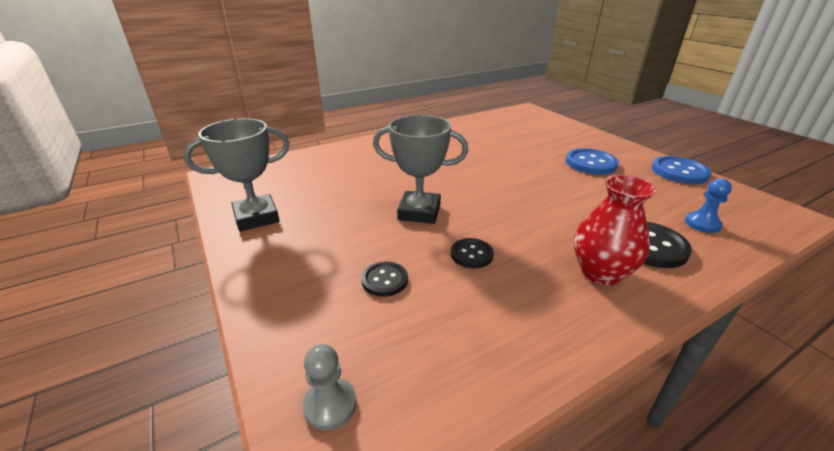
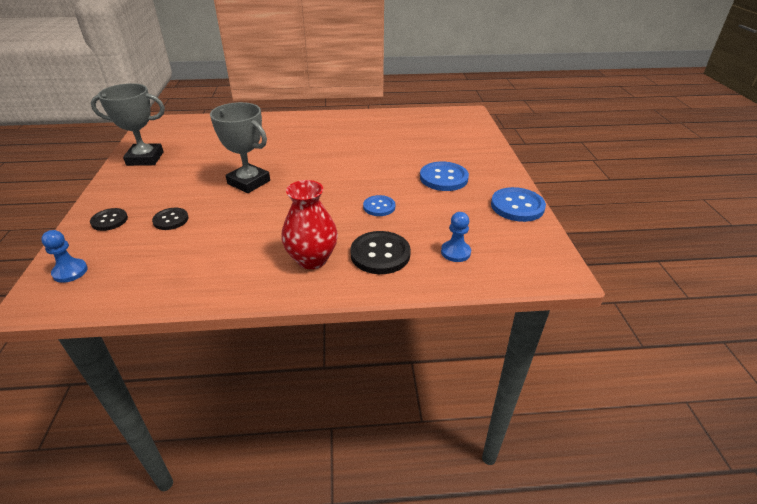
camera: 25 degrees right, 5 degrees up
grey pawn [303,344,356,430] -> blue pawn [41,230,88,283]
black button [451,238,494,268] -> black button moved to [90,208,128,231]
none -> blue button [363,195,395,216]

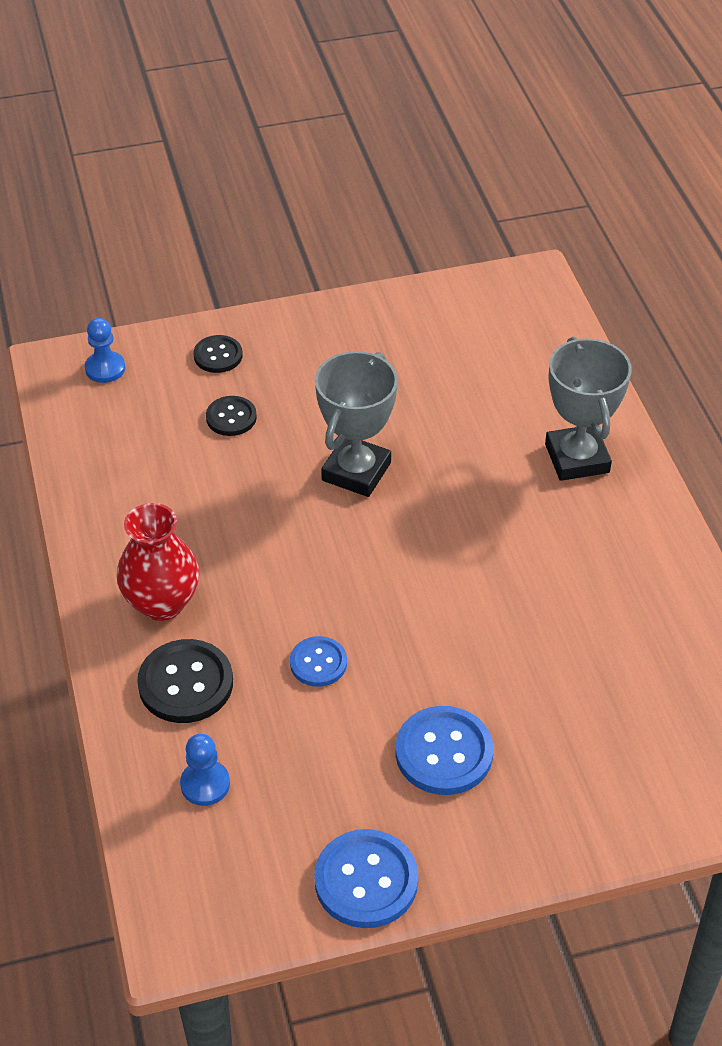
camera: 80 degrees right, 10 degrees up
grey trophy [91,83,165,166] -> grey trophy moved to [545,337,632,481]

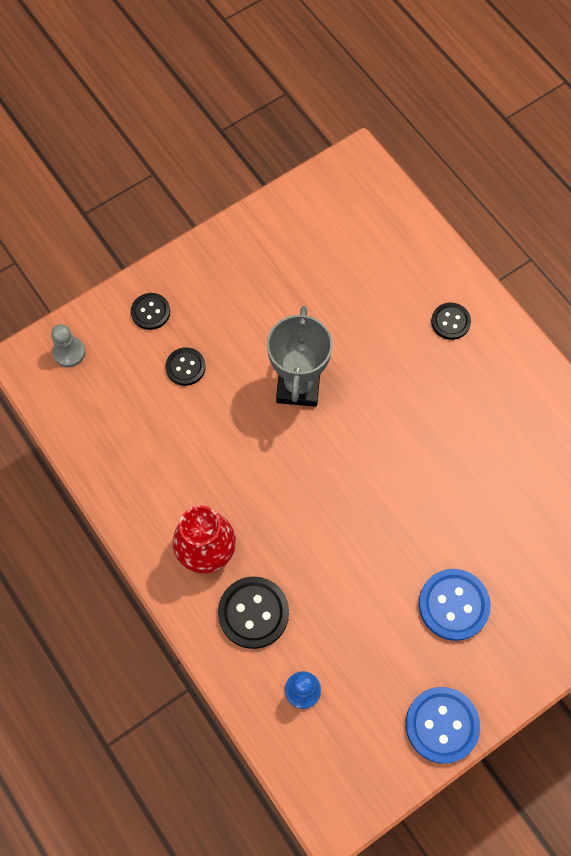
camera: 20 degrees left, 20 degrees up
blue pawn [85,318,125,383] -> grey pawn [51,324,85,367]
blue button [290,636,347,687] -> none
grey trophy [545,337,632,481] -> black button [431,303,471,340]

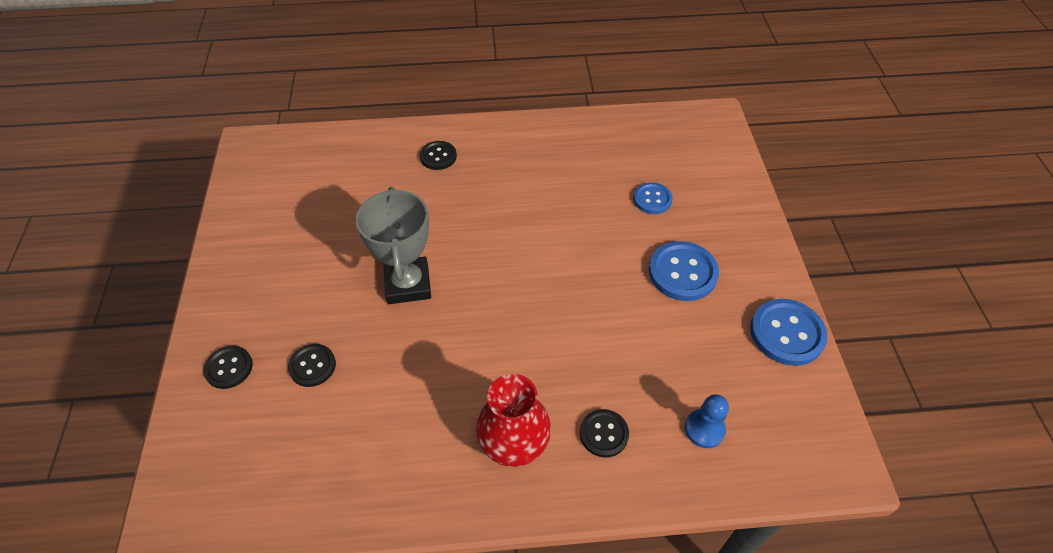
camera: 60 degrees left, 15 degrees down
grey pawn [51,324,85,367] -> none
black button [218,576,289,649] -> black button [580,409,629,458], size x0.61
grey trophy [267,306,333,407] -> grey trophy turned 45 degrees clockwise [355,187,431,304]
none -> blue button [633,182,673,214]

